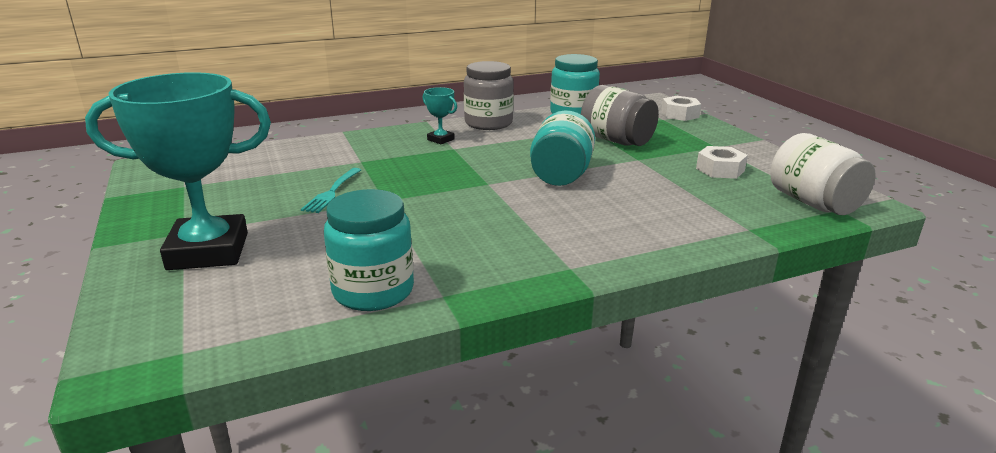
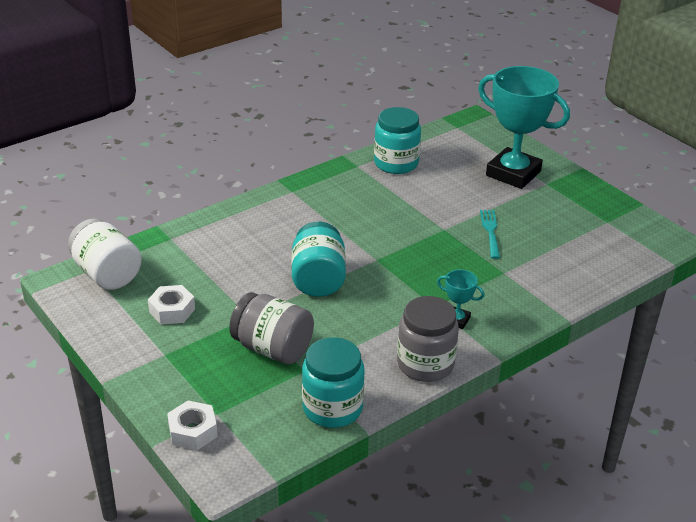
camera: 165 degrees right, 10 degrees up
turquoise trophy [85,72,271,270] -> turquoise trophy turned 60 degrees clockwise [478,66,570,189]

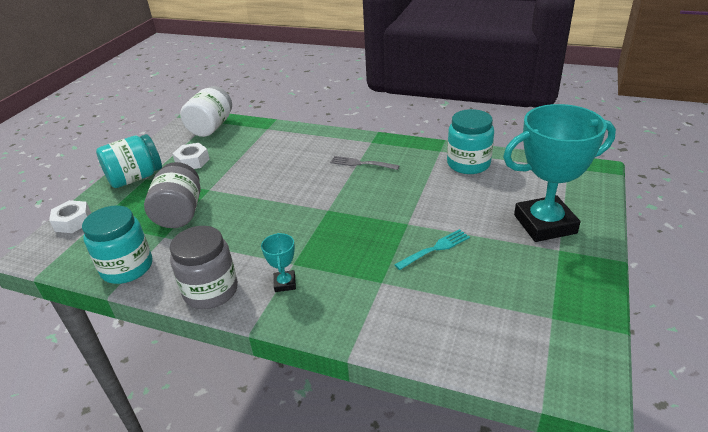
camera: 60 degrees right, 0 degrees up
turquoise jar [291,222,346,297] -> turquoise jar moved to [96,134,162,188]
turquoise trophy [478,66,570,189] -> turquoise trophy turned 75 degrees clockwise [503,104,616,242]
none -> grey fork [330,156,400,170]

